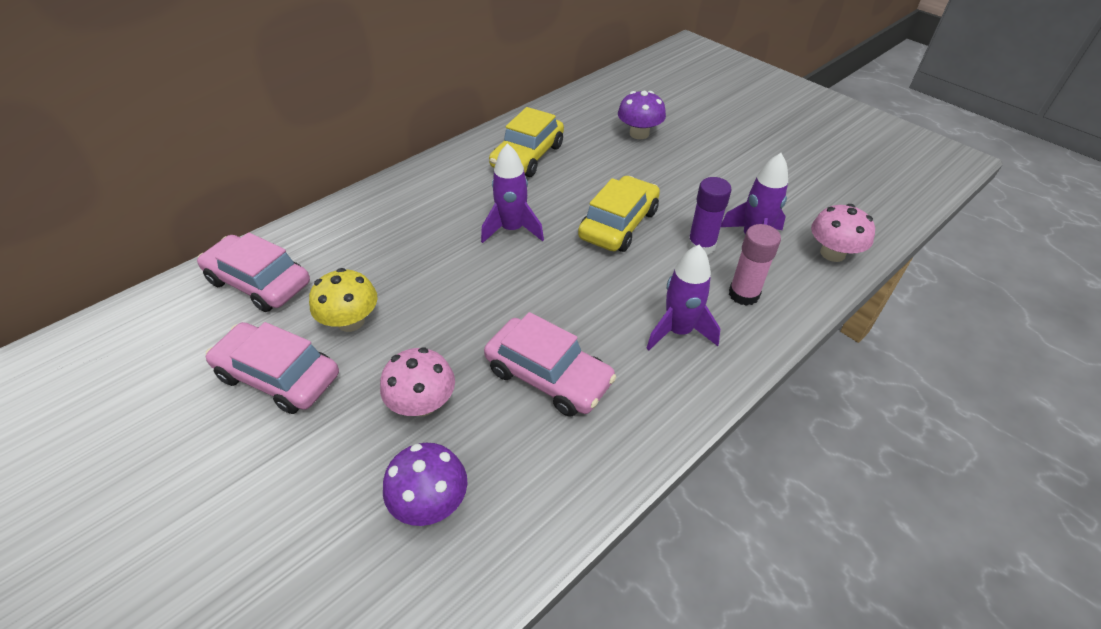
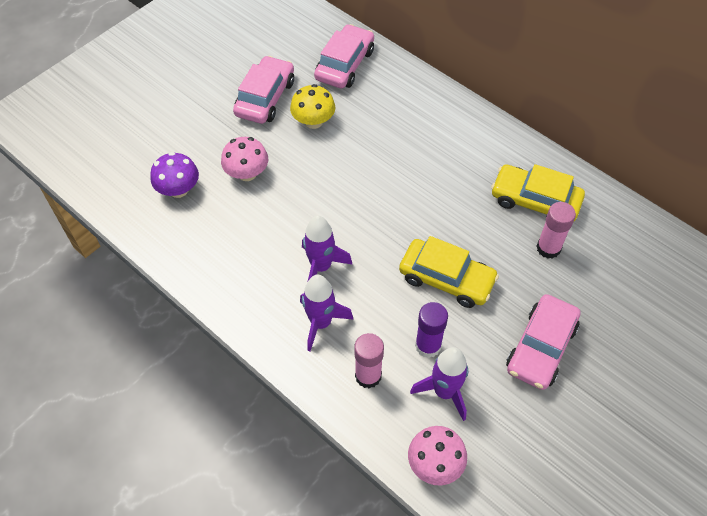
camera: 85 degrees right, 10 degrees up
purple rocket [481,143,544,243] -> purple rocket moved to [302,216,353,281]
pink car [484,312,616,417] -> pink car moved to [506,294,581,390]
purple mushroom [618,91,666,139] -> none
none -> pink glue stick [536,202,576,259]

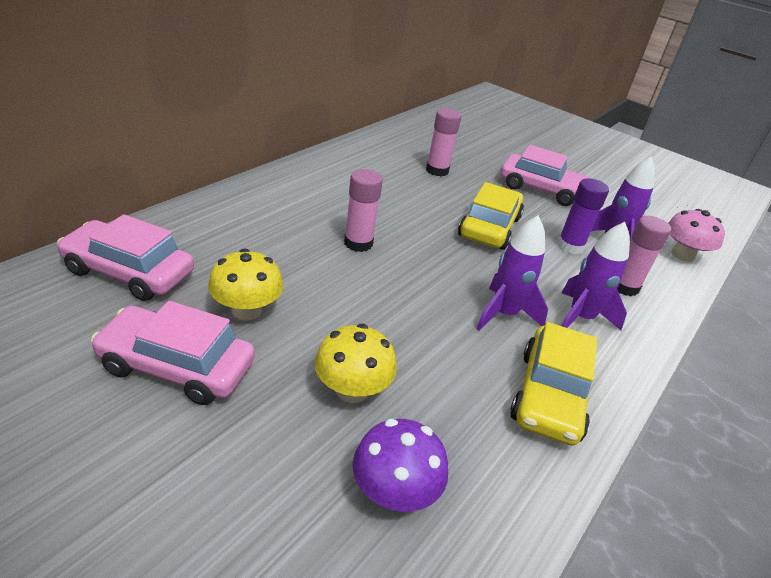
camera: 100 degrees left, 20 degrees down
pink mushroom [221,137,268,181] -> yellow mushroom [315,324,397,403]
yellow car [491,164,585,221] -> yellow car moved to [510,322,597,446]
none -> pink glue stick [344,169,383,252]

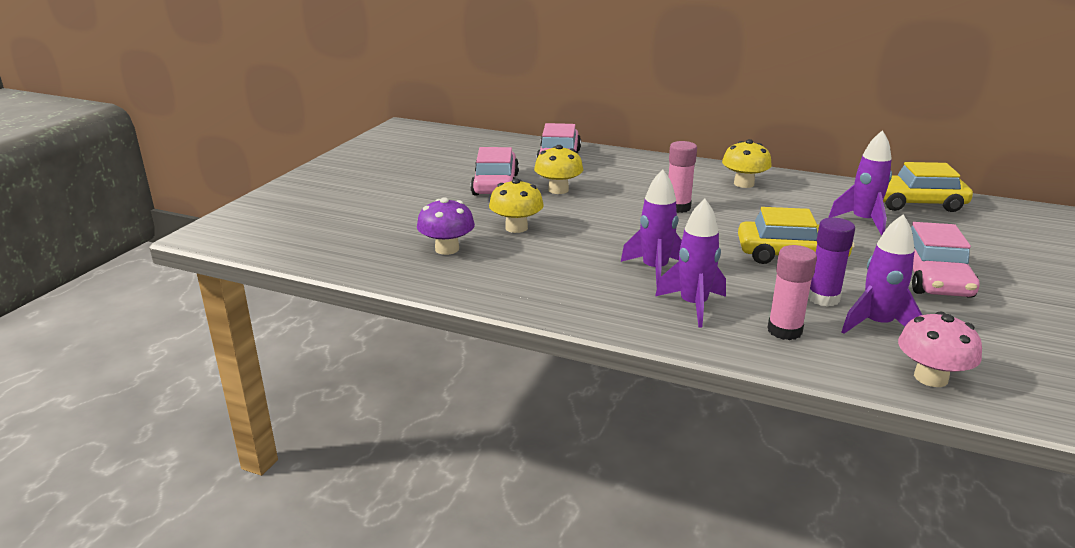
camera: 80 degrees right, 10 degrees down
pink glue stick [426,108,461,176] -> purple rocket [828,130,892,236]
yellow car [510,322,597,446] -> yellow car moved to [883,162,973,212]
none -> yellow mushroom [722,139,772,188]

